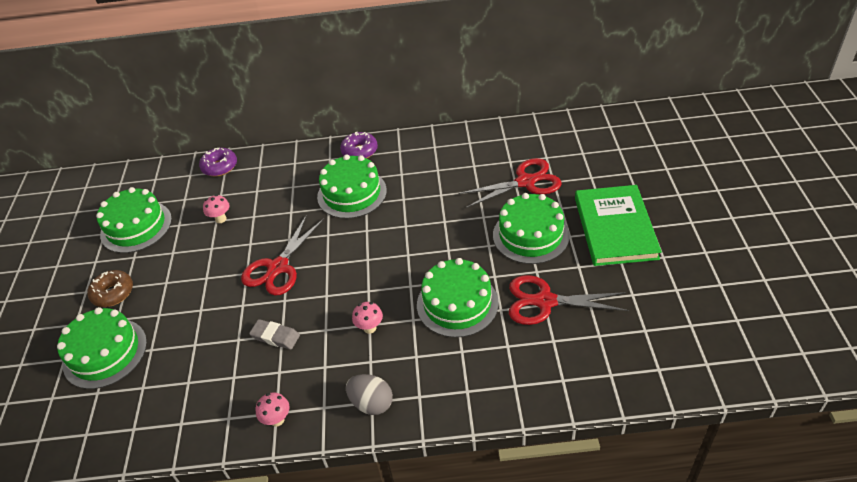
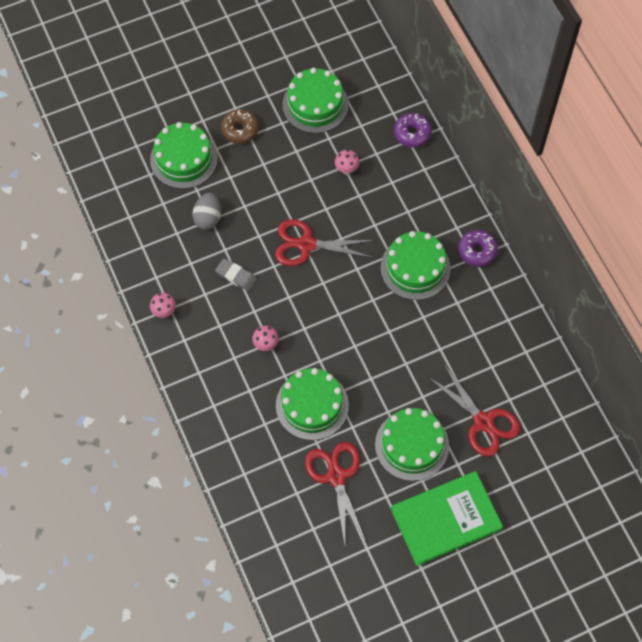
camera: 65 degrees right, 20 degrees up
grey eraser [249,319,300,350] -> grey eraser turned 60 degrees counterclockwise [215,258,257,291]
grey egg [346,374,393,415] -> grey egg moved to [192,193,221,230]

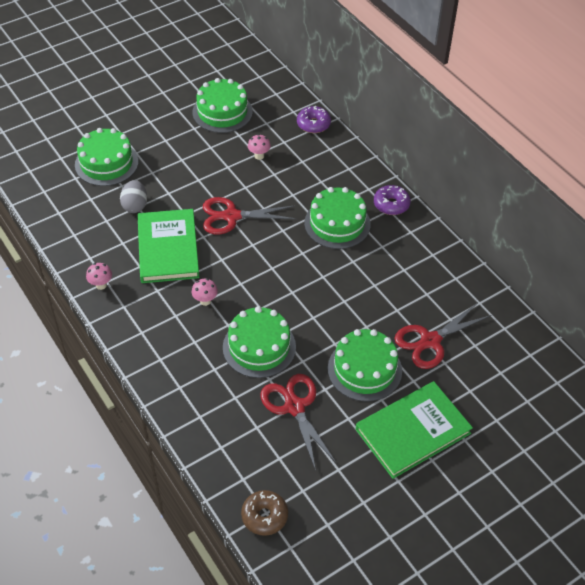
camera: 10 degrees left, 15 degrees down
grey eraser [215,258,257,291] -> green book [138,209,200,283]
brown donut [221,109,259,144] -> brown donut moved to [241,490,288,536]
red scissors [429,364,520,457] -> red scissors turned 105 degrees clockwise [394,303,492,369]

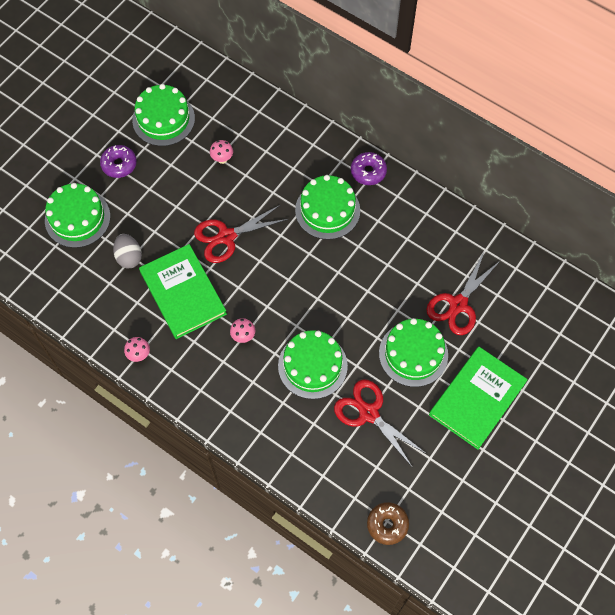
camera: 20 degrees left, 15 degrees up
purple donut [297,106,331,133] -> purple donut moved to [100,145,137,178]

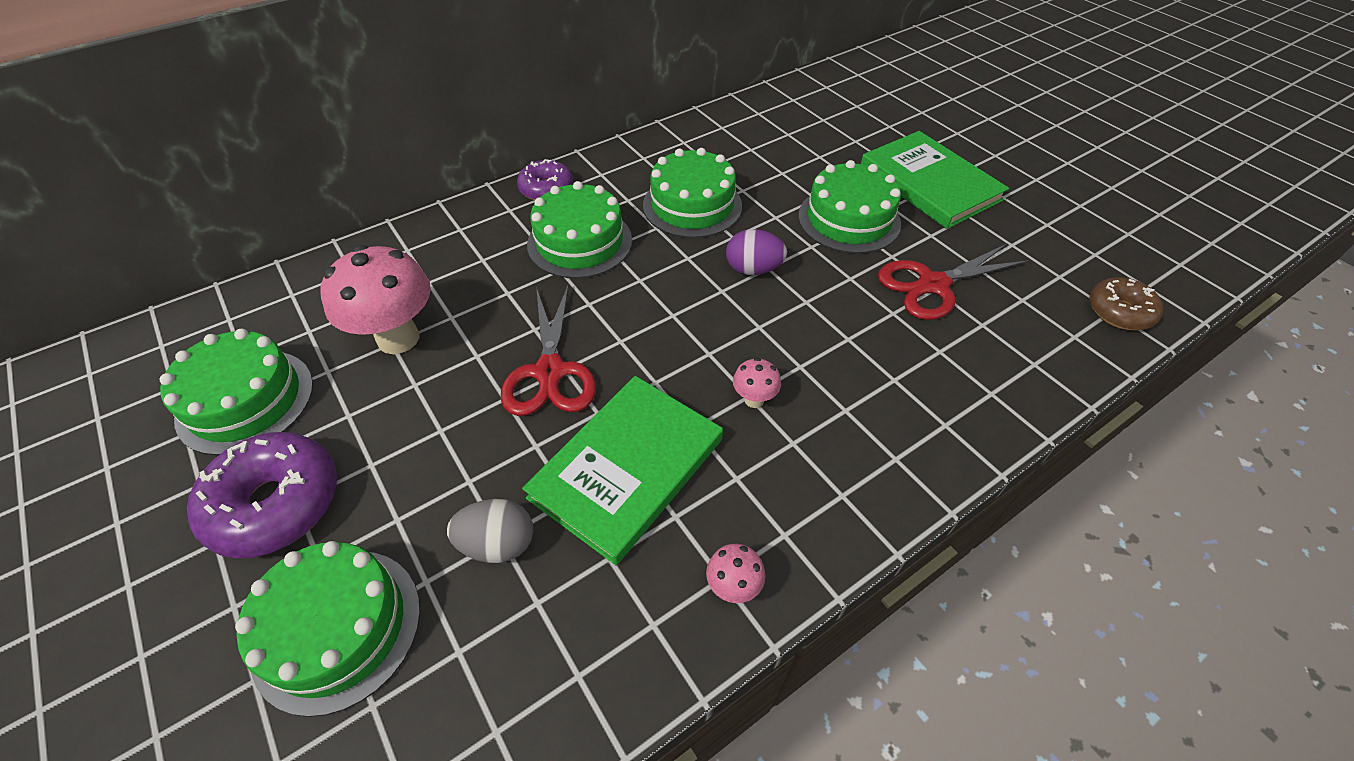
camera: 70 degrees left, 15 degrees down
purple donut [100,145,137,178] -> purple donut [187,432,337,559], size x1.63
green book [139,244,227,339] -> green book turned 45 degrees counterclockwise [522,376,723,565]
pink mushroom [210,140,233,164] -> pink mushroom [320,245,431,354], size x2.20
green cake [278,330,348,399] -> green cake moved to [643,148,742,238]
red scissors [426,252,501,335] -> none
none -> purple egg [726,229,787,275]

